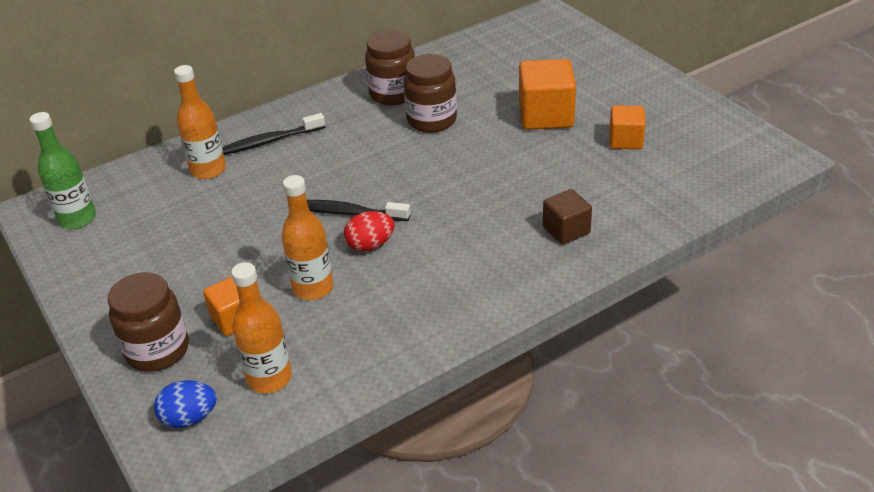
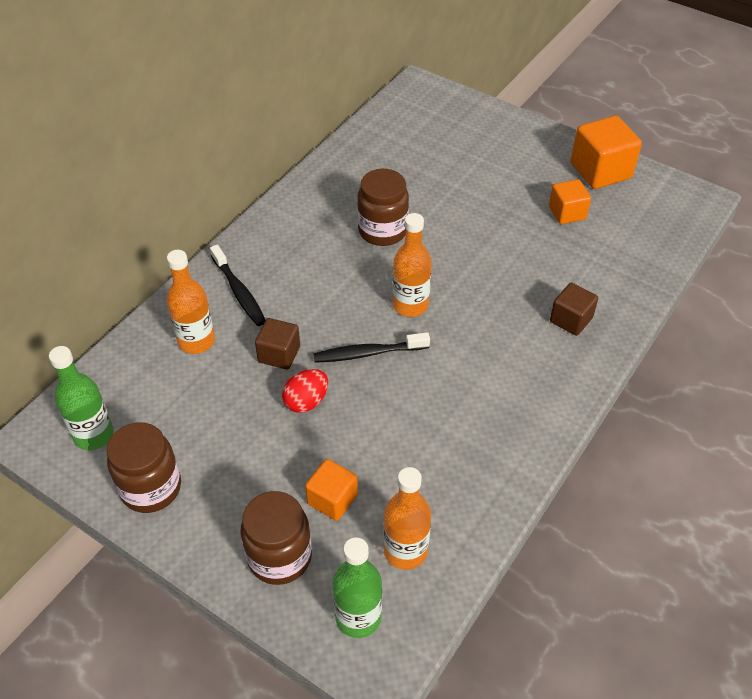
camera: 25 degrees left, 10 degrees up
blue egg [154,380,217,428] -> green bottle [332,537,382,638]
black toothbrush [222,113,325,155] -> black toothbrush turned 75 degrees counterclockwise [210,245,266,326]
orange bottle [281,175,333,300] -> orange bottle moved to [393,213,432,317]
red egg [344,211,395,252] -> red egg moved to [282,369,328,413]
brown jar [365,30,415,106] -> brown jar moved to [107,422,181,513]
orange cube [519,59,576,130] -> orange cube moved to [571,116,642,189]
none -> brown cube [255,318,300,370]

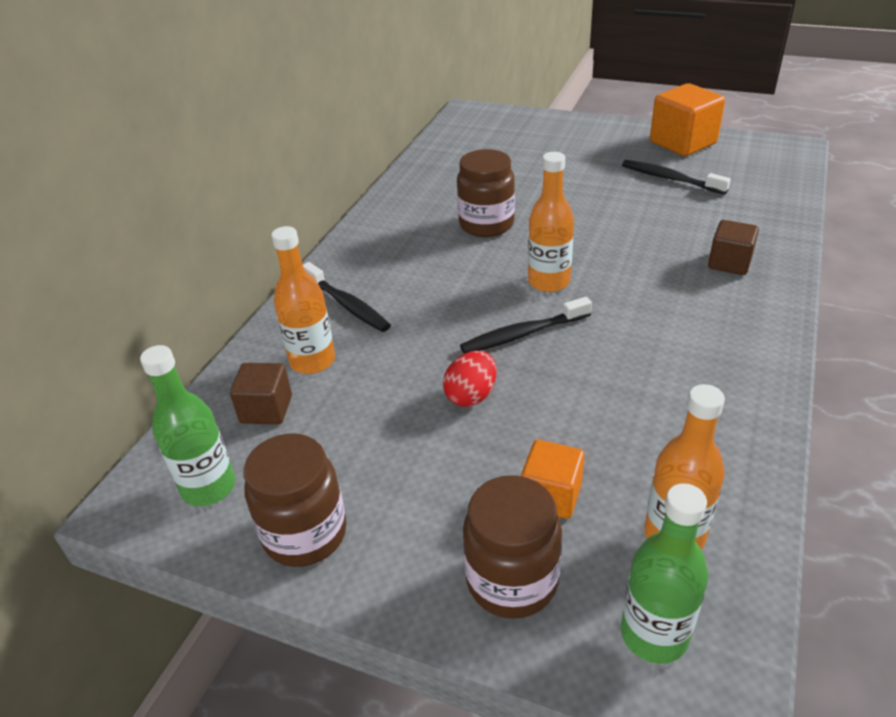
camera: 10 degrees left, 10 degrees down
brown cube [255,318,300,370] -> brown cube moved to [230,363,292,424]
orange cube [549,179,591,224] -> black toothbrush [622,160,731,195]

